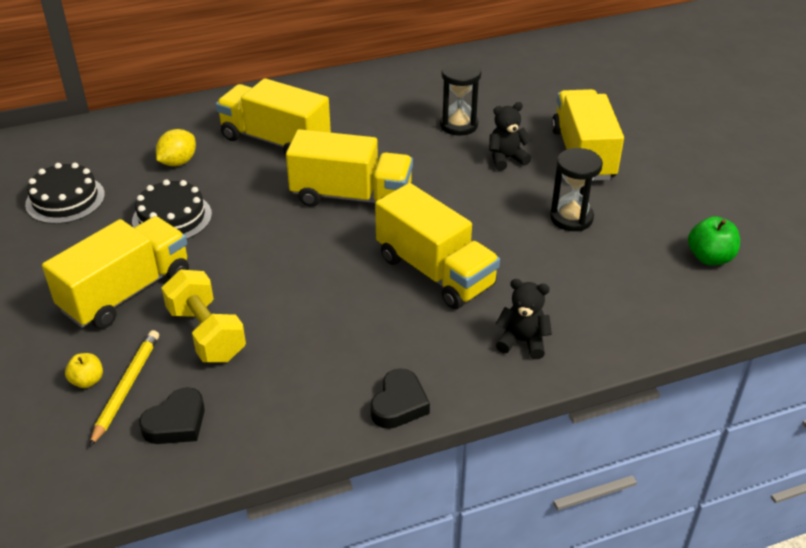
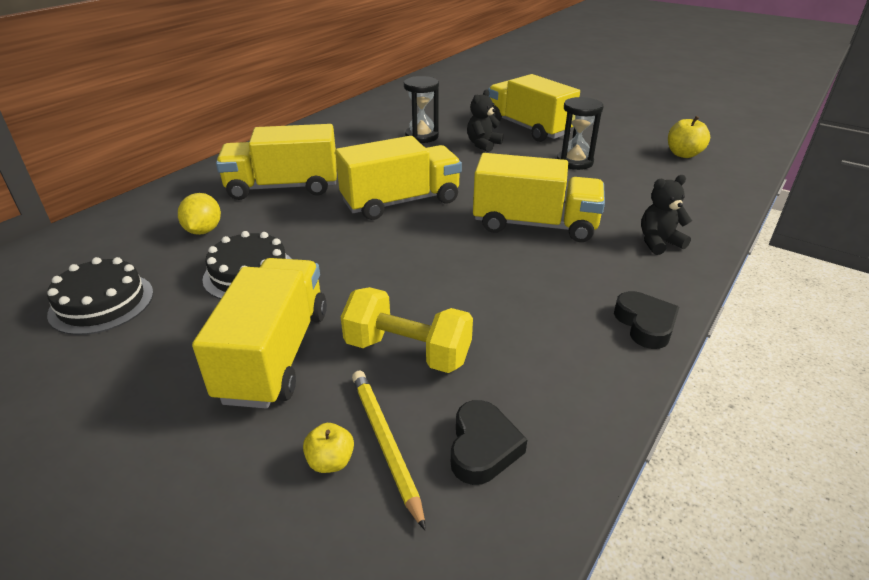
camera: 35 degrees left, 5 degrees down
green apple [688,216,740,265] -> yellow apple [668,116,710,158]

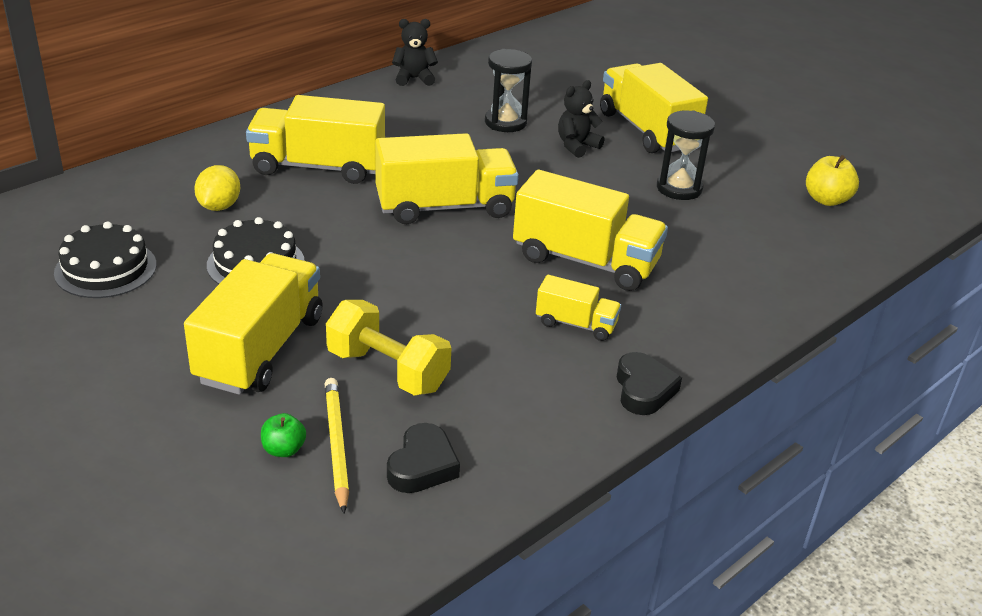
camera: 10 degrees right, 0 degrees up
yellow apple [303,423,354,473] -> green apple [261,413,306,457]
black teddy bear [641,175,692,255] -> black teddy bear moved to [392,19,438,86]
none -> yellow truck [536,275,621,341]

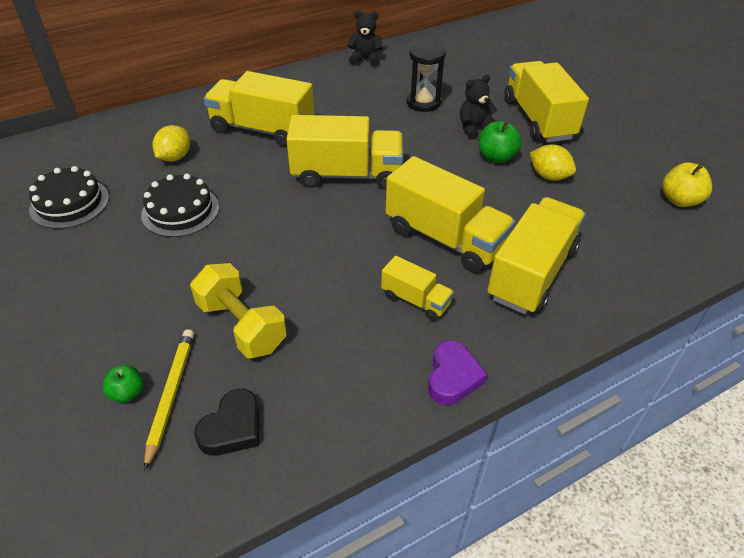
camera: 15 degrees right, 10 degrees up
yellow truck [184,253,323,395] -> yellow truck moved to [487,197,586,314]
black heart [617,352,682,415] -> purple heart [428,341,487,405]
black hourglass [657,110,715,200] -> yellow lemon [530,144,576,181]
none -> green apple [479,121,522,163]

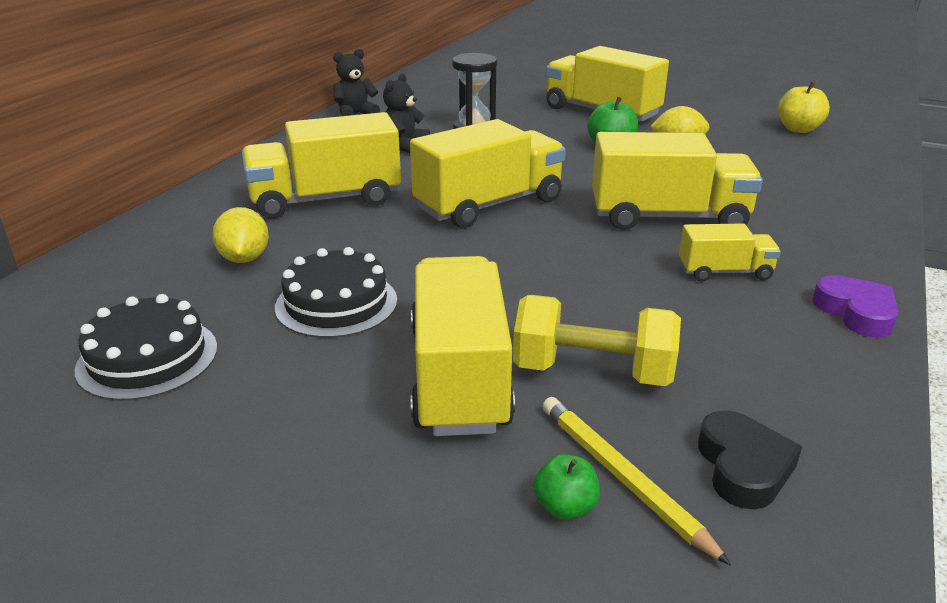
camera: 35 degrees left, 15 degrees down
black teddy bear [460,75,497,140] -> black teddy bear moved to [383,74,430,153]
yellow truck [487,197,586,314] -> yellow truck moved to [411,256,515,436]

